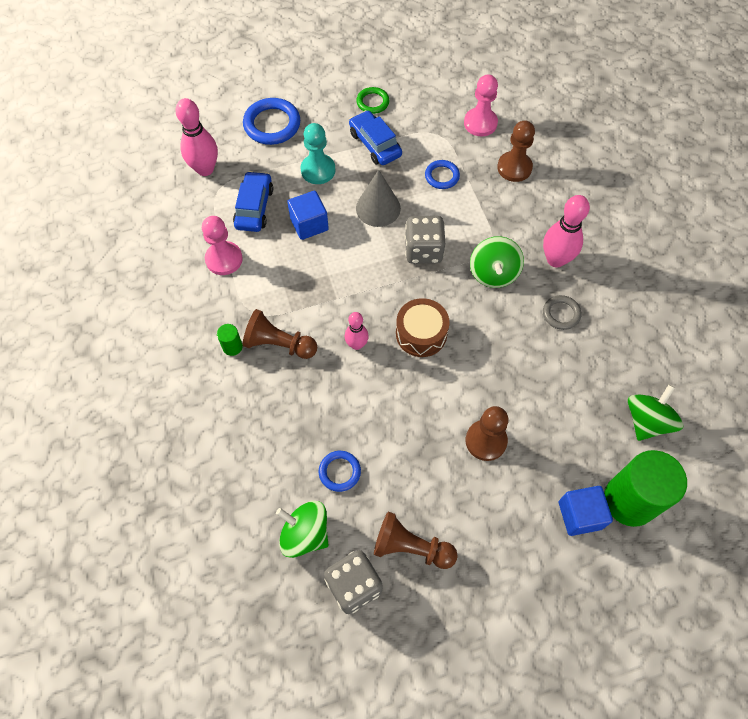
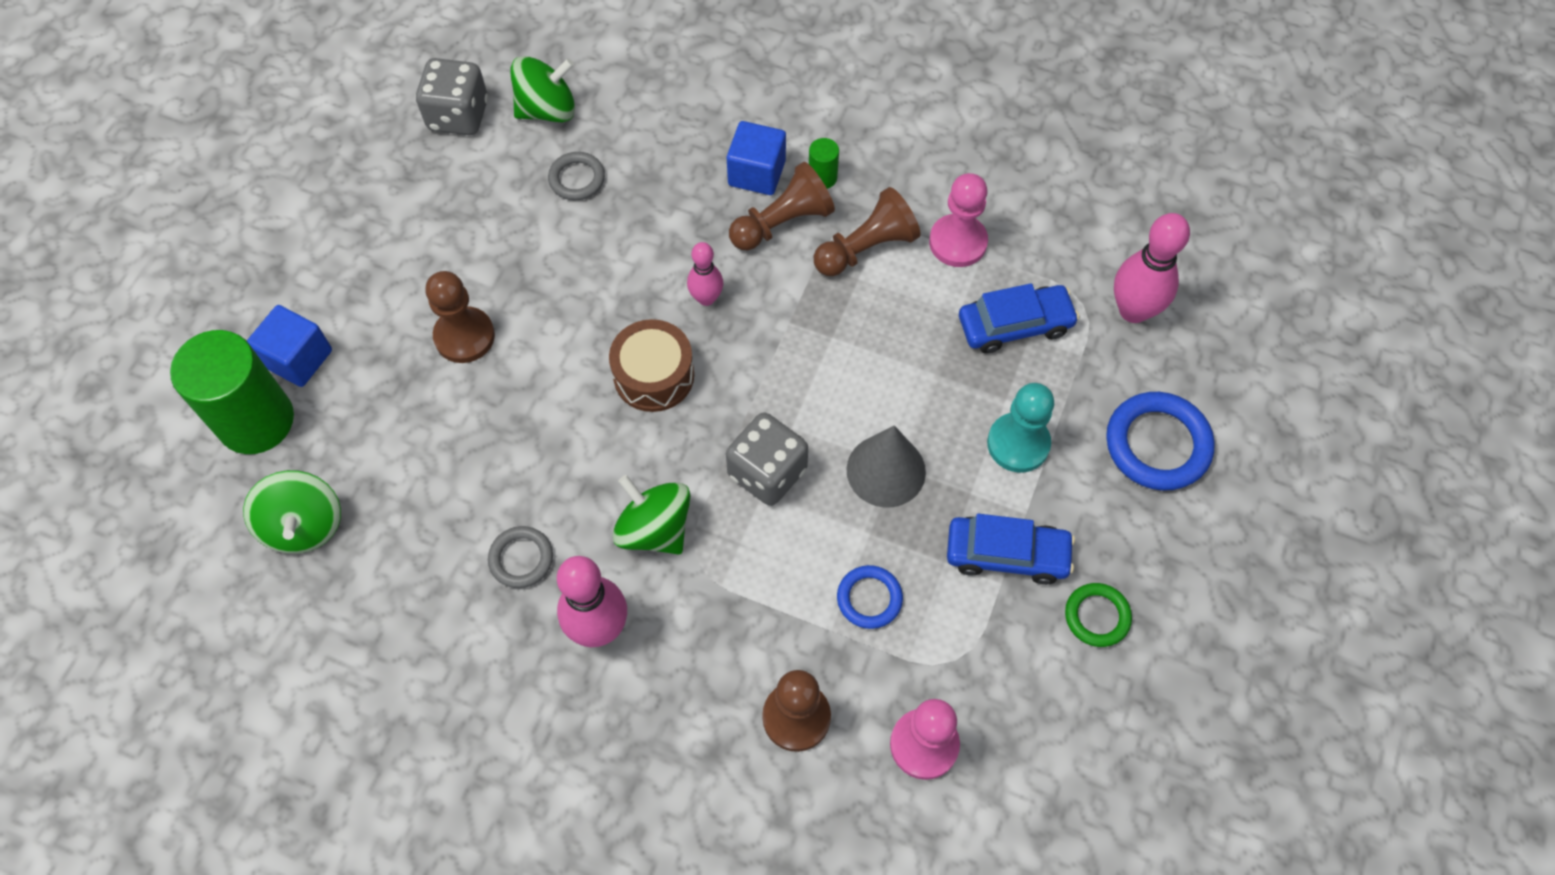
camera: 130 degrees right, 0 degrees up
blue car [233,171,273,232] -> blue car turned 60 degrees counterclockwise [959,283,1079,354]
blue cube [287,191,329,240] -> blue cube moved to [727,121,786,195]
blue ring [319,451,361,492] -> grey ring [548,152,605,200]
brown pawn [374,511,458,569] -> brown pawn moved to [814,187,921,276]

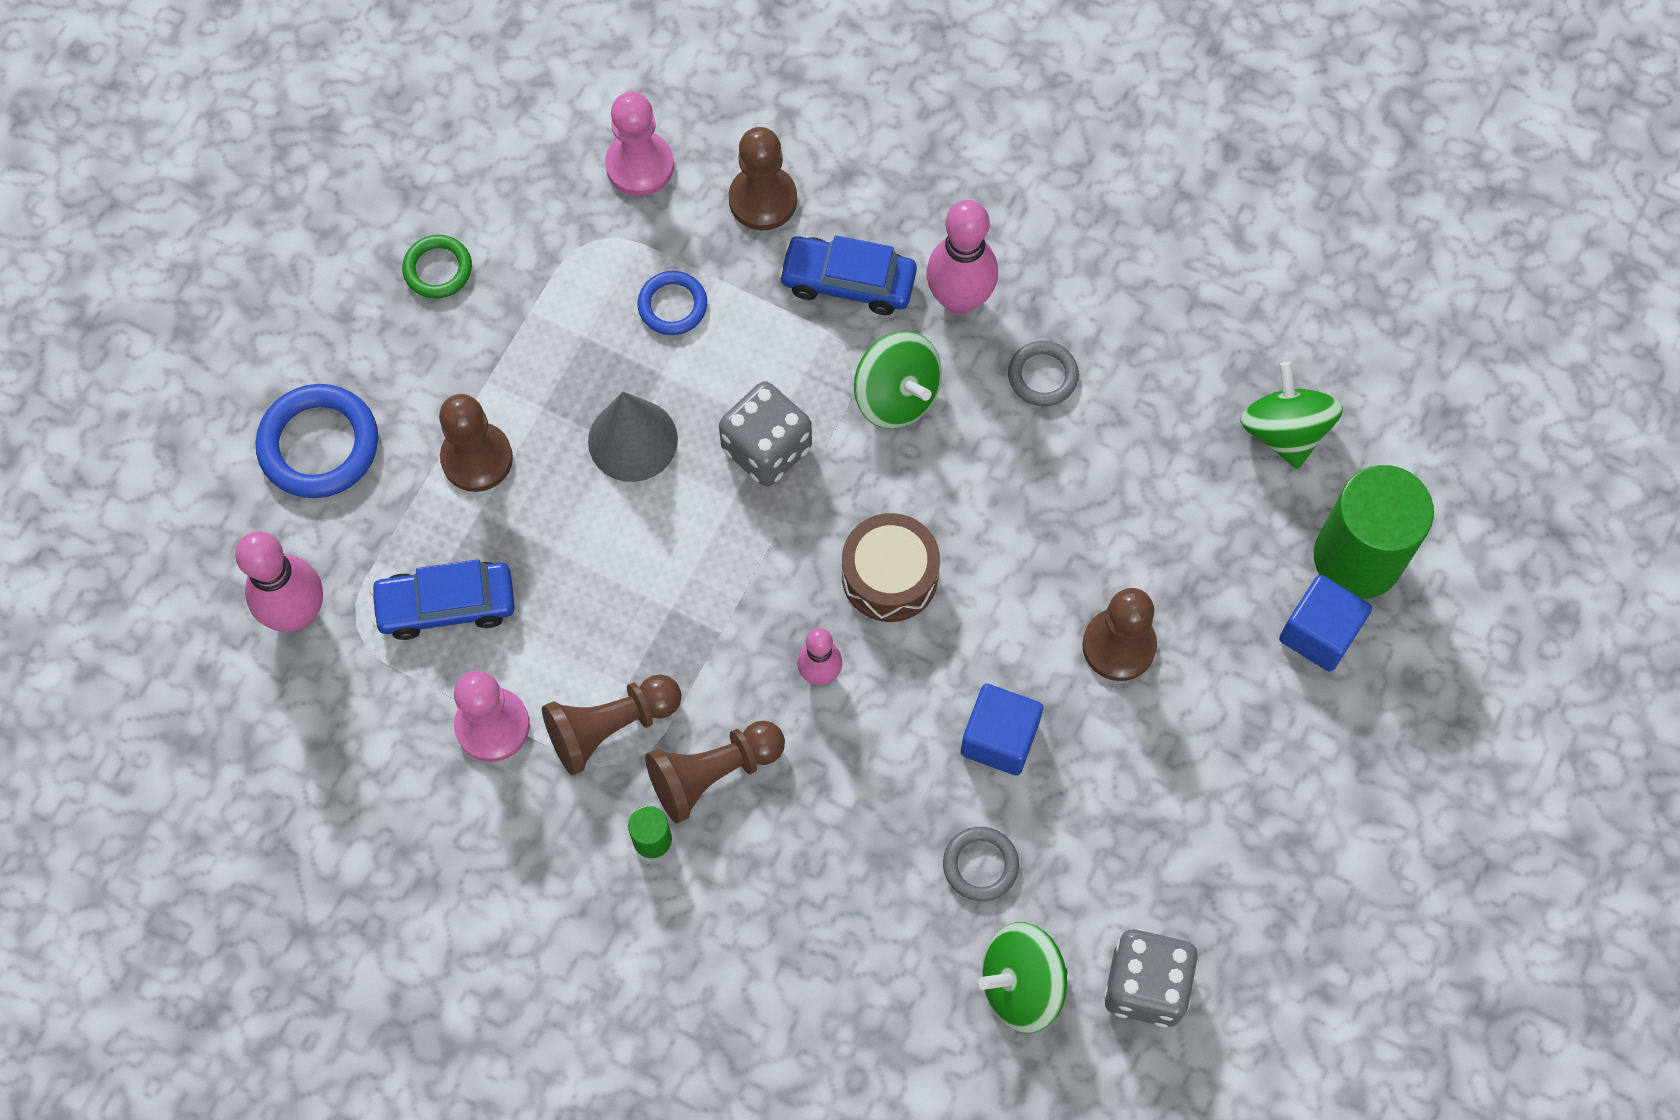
camera: 175 degrees left, 5 degrees up
blue cube [727,121,786,195] -> blue cube moved to [961,684,1043,776]
blue car [947,514,1075,585] -> blue car moved to [779,235,917,315]
turquoise pawn [987,383,1054,472] -> brown pawn [439,394,513,492]

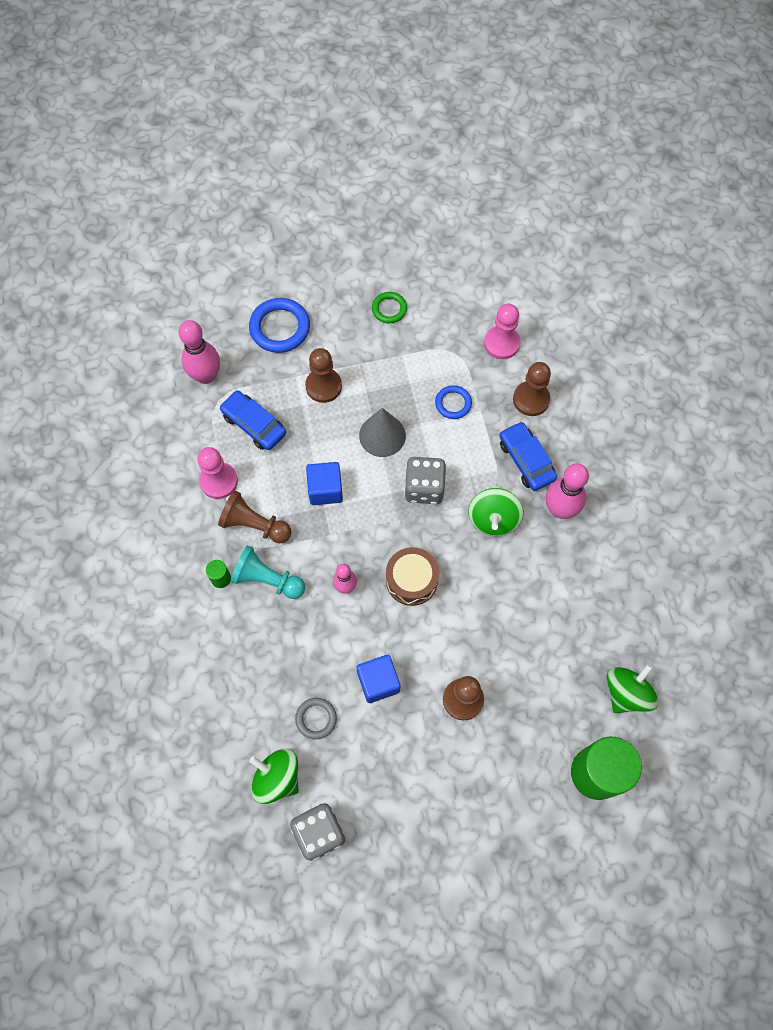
camera: 50 degrees right, 0 degrees up
brown pawn [645,721,785,823] -> turquoise pawn [231,545,305,599]
grey ring [1008,341,1079,406] -> none
blue cube [1279,575,1372,672] -> blue cube moved to [306,462,343,505]

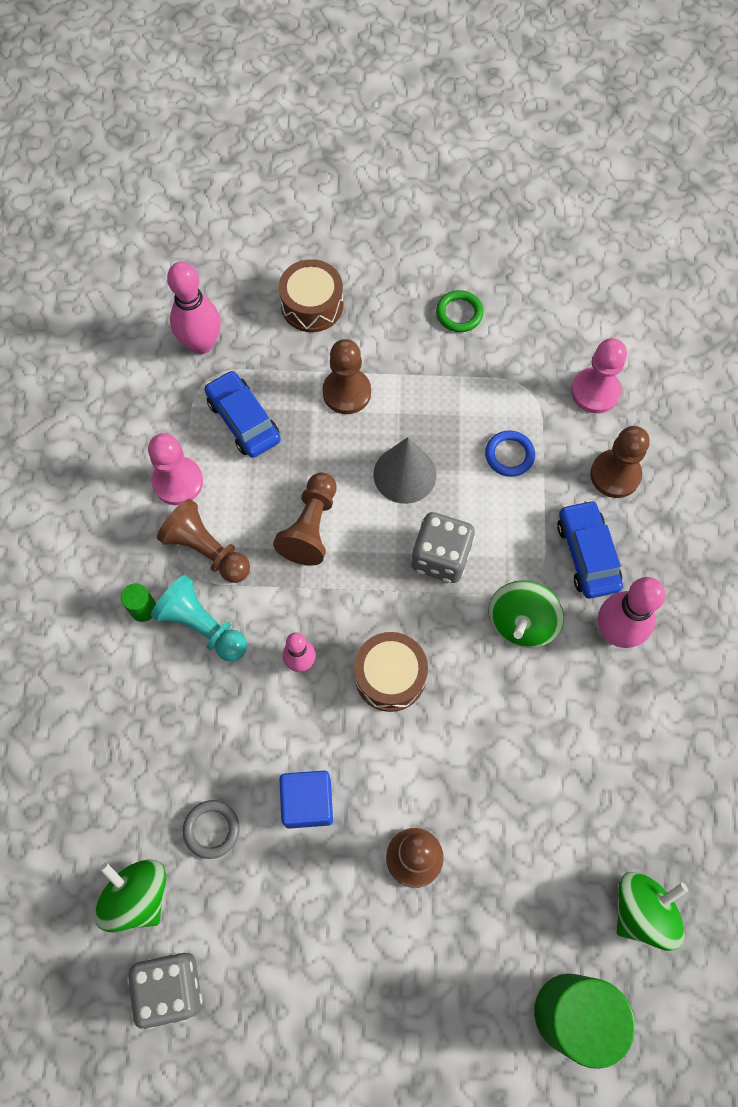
camera: 15 degrees right, 0 degrees up
blue ring [249,298,310,353] -> brown drum [279,259,343,332]
blue cube [306,462,343,505] -> brown pawn [273,473,337,566]

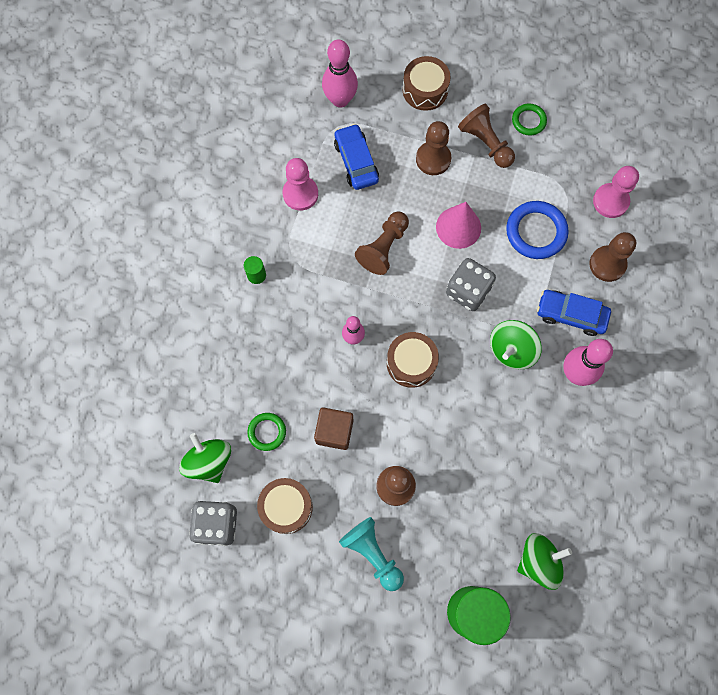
camera: 15 degrees right, 5 degrees up
turquoise pawn [151,575,247,661] -> turquoise pawn moved to [339,517,404,591]
brown pawn [157,499,250,583] -> brown pawn moved to [458,104,515,168]
grey ring [183,800,240,859] -> green ring [247,413,286,451]
blue cube [279,770,333,829] -> brown cube [314,407,353,450]
grey cone [373,437,436,504] -> pink cone [436,202,481,249]
blue ring [485,430,535,477] -> blue ring [506,201,569,259], size x1.71
blue car [557,500,623,599] -> blue car turned 75 degrees counterclockwise [537,290,611,336]
none -> brown drum [257,478,313,534]

